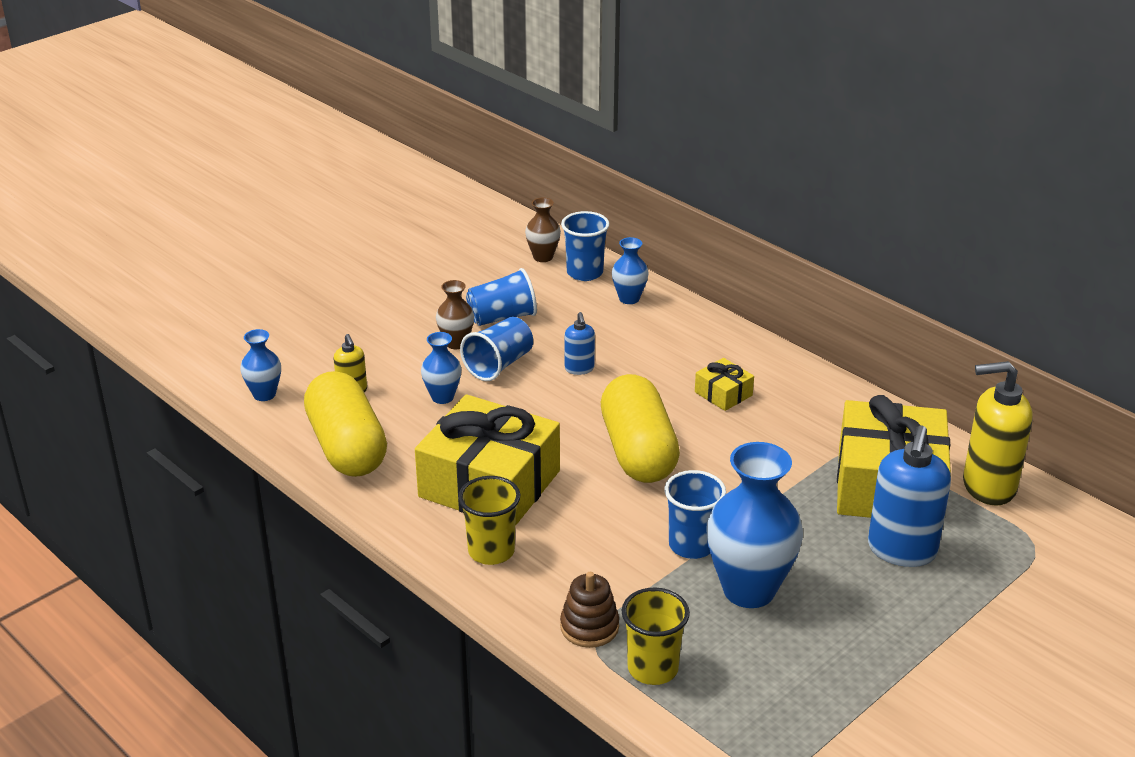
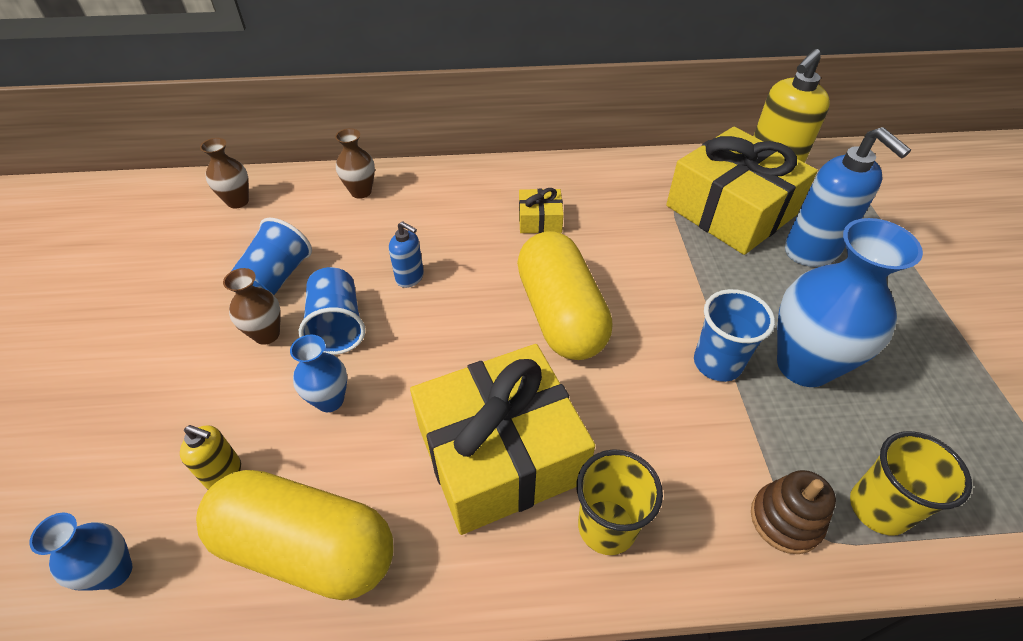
camera: 50 degrees left, 15 degrees up
blue cup [561,211,610,281] -> none
yellow capsule [601,374,680,483] -> yellow capsule turned 45 degrees clockwise [517,231,612,360]
blue vase [612,237,648,304] -> brown vase [335,128,375,199]

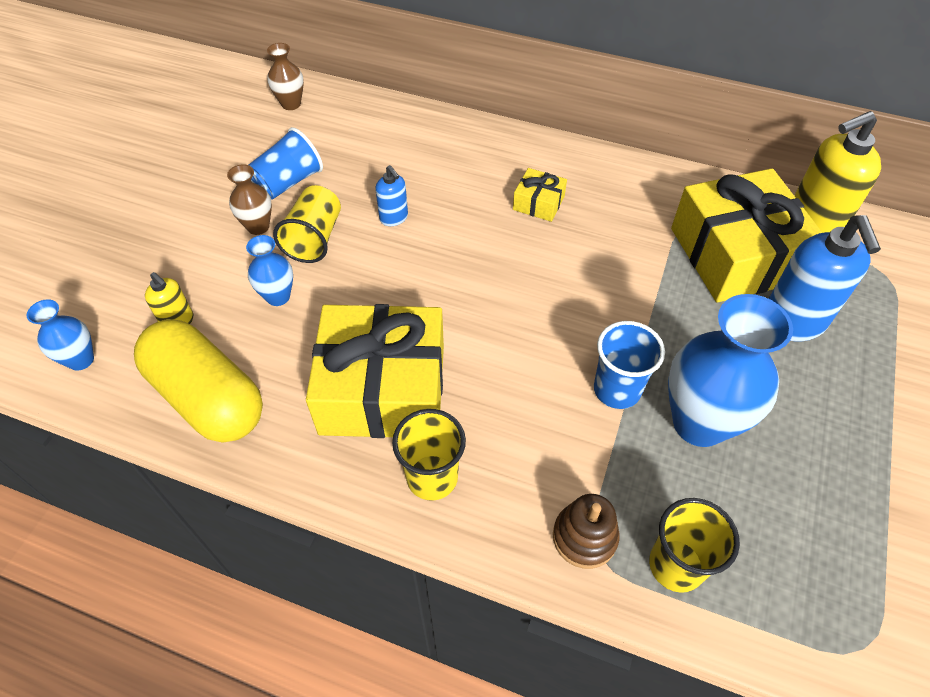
camera: 25 degrees right, 5 degrees up
blue cup [299,267,365,355] -> yellow cup [273,185,341,263]
brown vase [335,128,375,199] -> none
yellow capsule [517,231,612,360] -> none

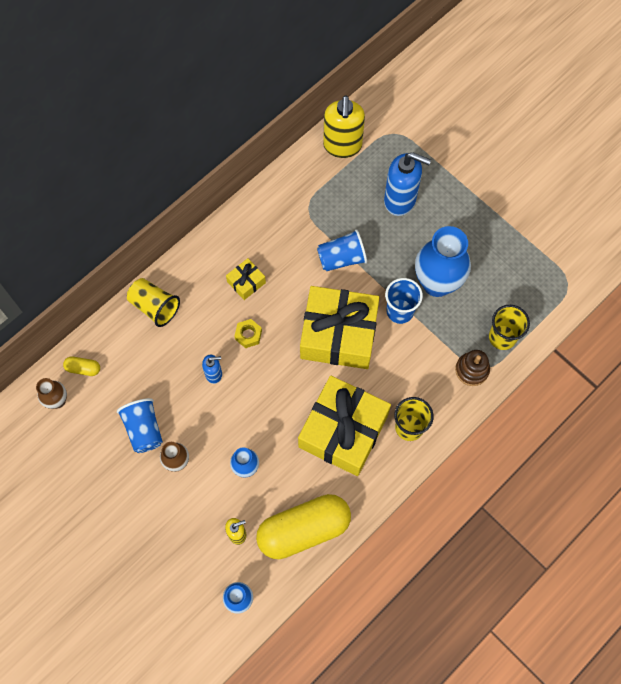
camera: 65 degrees left, 15 degrees up
yellow cup [273,185,341,263] -> yellow cup moved to [127,278,180,327]
yellow gift [671,168,823,302] -> yellow gift moved to [300,286,380,369]
none -> yellow capsule [63,356,100,376]
none -> yellow nut [234,319,262,348]
none -> blue cup [317,229,367,271]

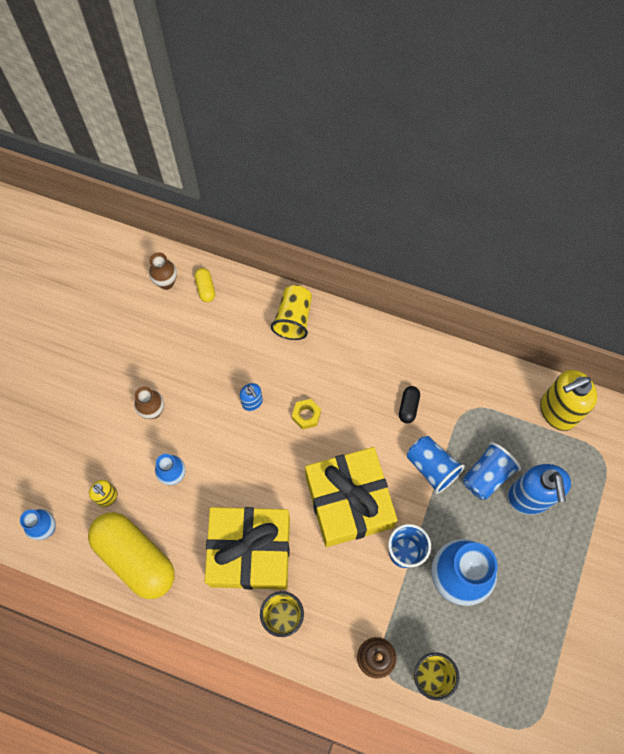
camera: 65 degrees right, 0 degrees up
blue cup [117,398,163,453] -> blue cup moved to [463,442,521,500]
yellow gift [226,258,266,300] -> none
none -> black capsule [399,386,420,423]

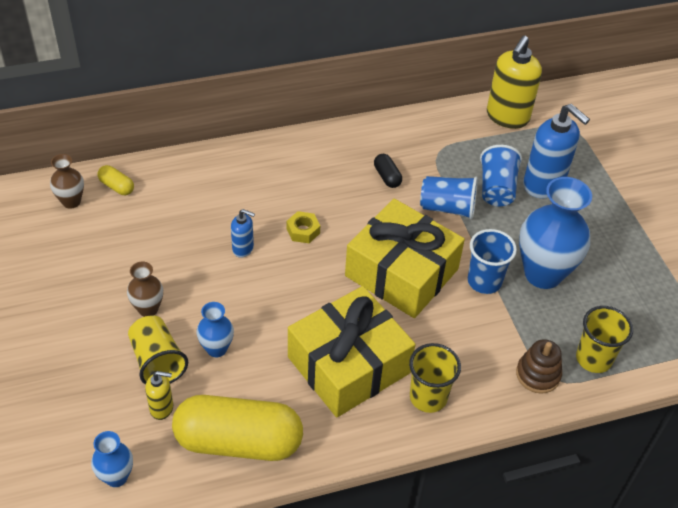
camera: 40 degrees left, 20 degrees down
yellow cup [271,285,312,340] -> yellow cup moved to [128,315,188,385]

